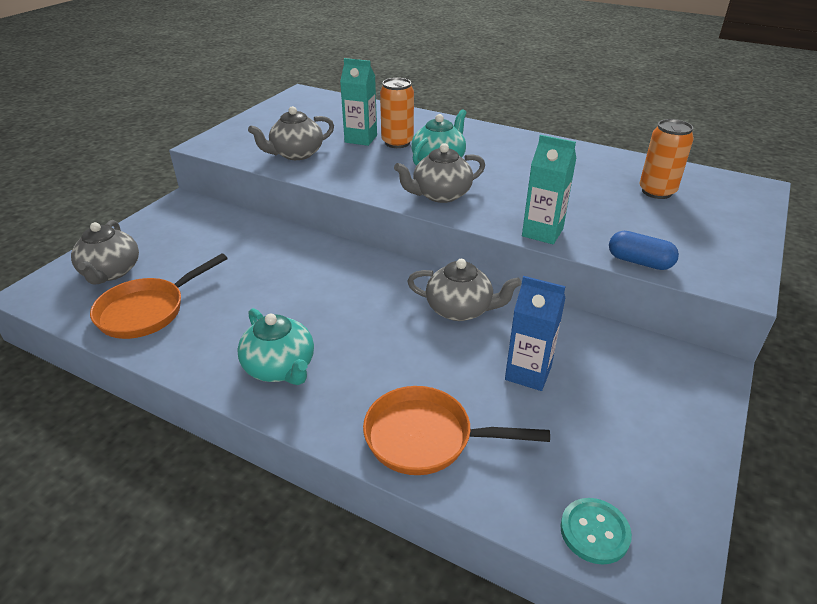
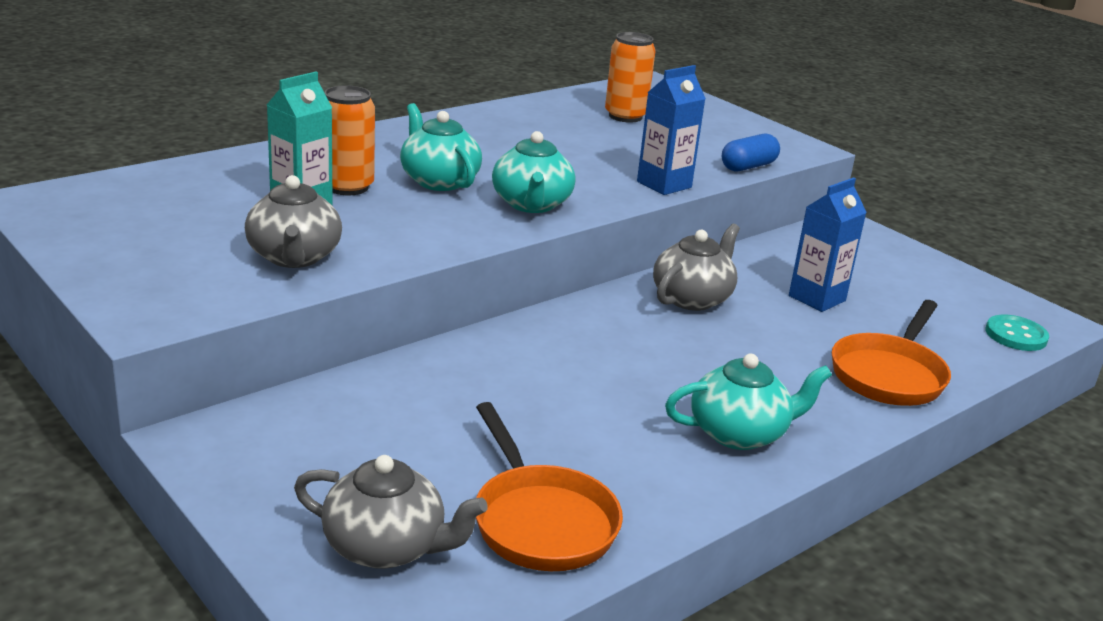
camera: 70 degrees left, 10 degrees down
grey teapot [394,143,485,203] -> turquoise teapot [492,131,575,213]
turquoise carton [522,135,576,244] -> blue carton [637,65,706,195]

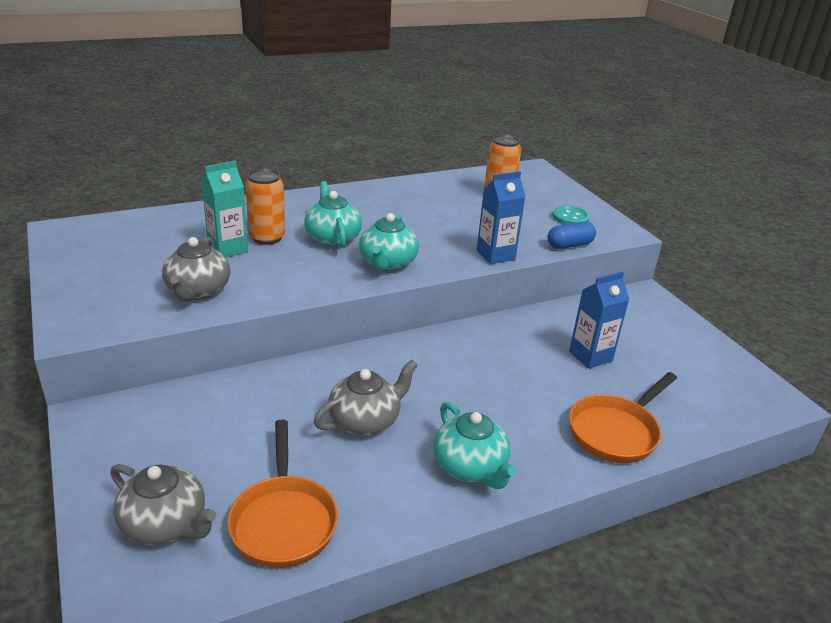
camera: 15 degrees right, 5 degrees up
grey teapot [653,224,740,311] -> grey teapot moved to [314,360,418,435]
turquoise teapot [665,353,832,450] -> turquoise teapot turned 60 degrees clockwise [434,402,516,489]
turquoise button [985,315,1049,351] -> turquoise button moved to [553,206,590,225]

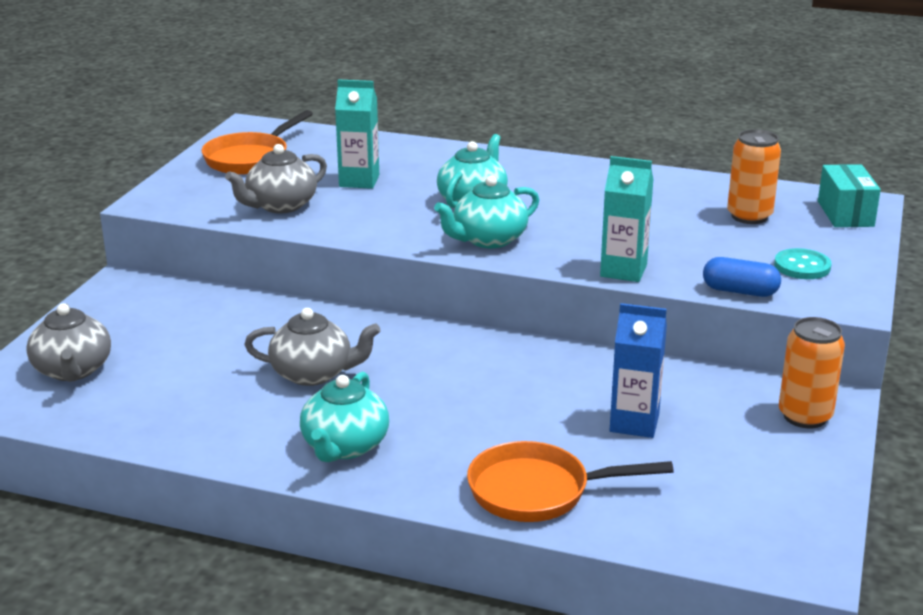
camera: 45 degrees right, 5 degrees down
orange pan [227,420,338,568] -> orange pan moved to [202,110,313,174]
orange can [245,169,285,245] -> orange can moved to [779,317,845,428]
blue carton [476,171,525,264] -> turquoise carton [600,156,654,282]
none -> turquoise box [818,164,881,227]

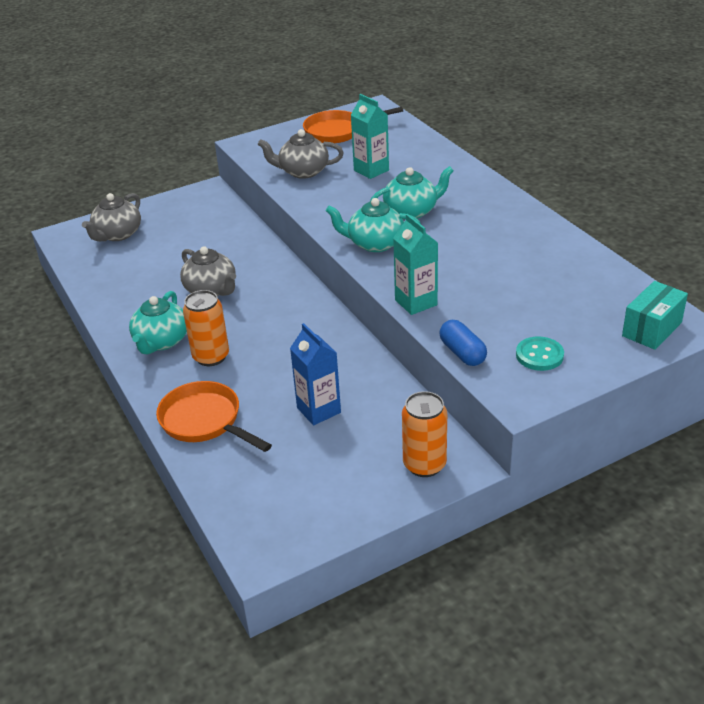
camera: 45 degrees right, 10 degrees up
turquoise teapot [300,372,389,462] -> turquoise teapot turned 45 degrees counterclockwise [129,291,187,354]
orange can [727,129,781,224] -> orange can moved to [183,290,229,366]

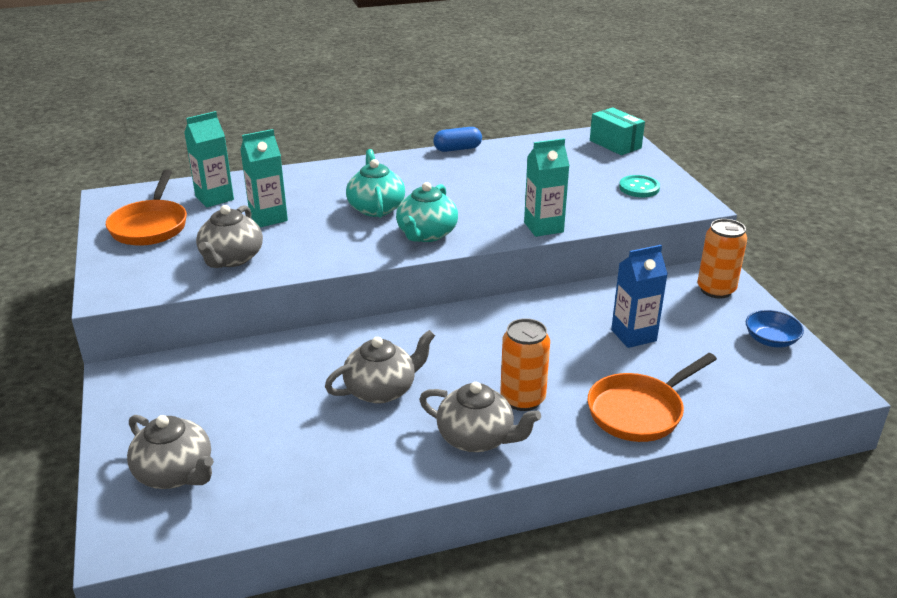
camera: 80 degrees left, 5 degrees down
turquoise teapot [129,291,187,354] -> grey teapot [419,382,541,452]
blue capsule [439,320,487,366] -> blue capsule moved to [433,127,482,152]
none -> turquoise carton [184,111,234,207]
none -> blue bowl [746,310,804,347]

